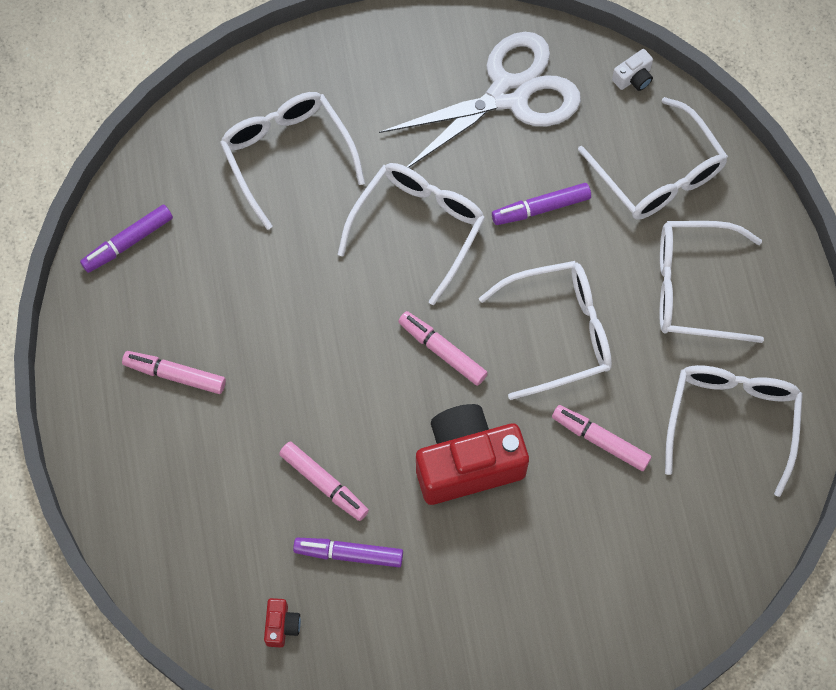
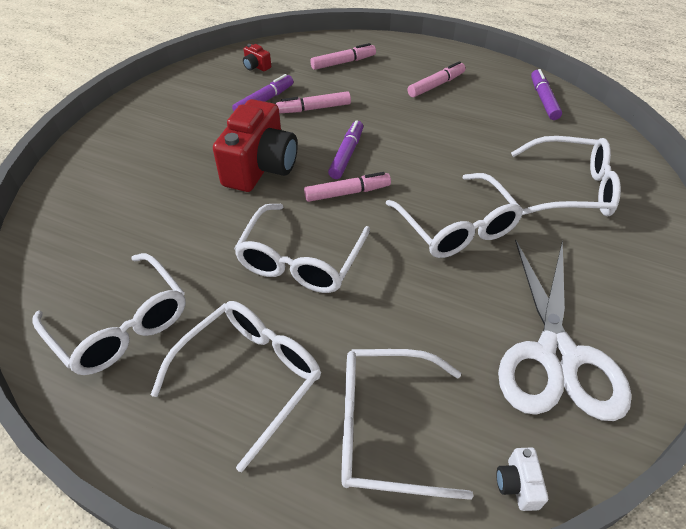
camera: 125 degrees right, 20 degrees down
purple marker [492,183,591,225] -> purple marker moved to [328,120,363,179]
pink marker [552,405,652,471] -> pink marker moved to [310,43,376,70]

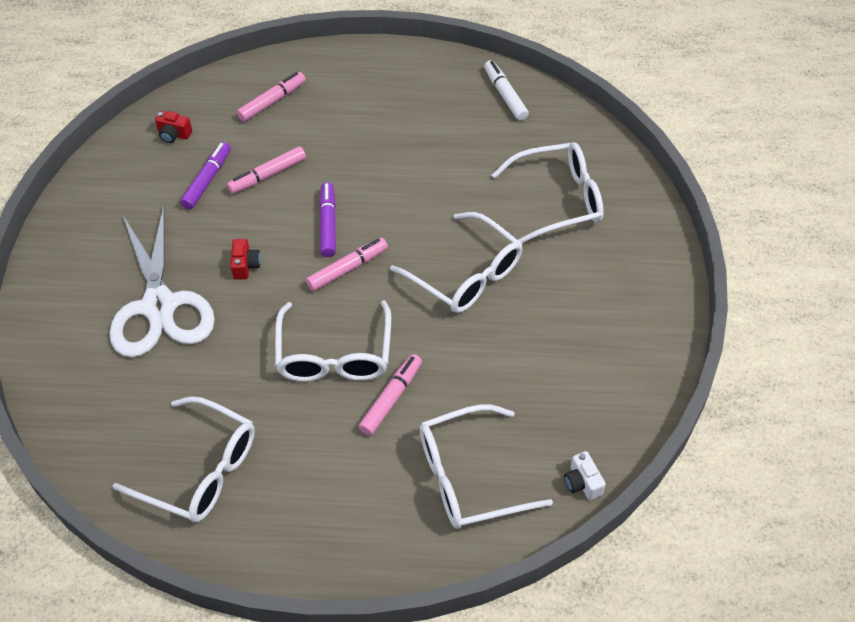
camera: 20 degrees left, 5 degrees up
white glasses [151,301,321,472] -> none
red camera [213,99,298,192] -> red camera [230,239,261,280], size x0.41
pink marker [408,61,466,97] -> pink marker moved to [358,354,422,436]
white scissors [498,239,632,421] -> white scissors moved to [109,205,215,358]
purple marker [531,69,562,120] -> white marker [484,60,529,121]

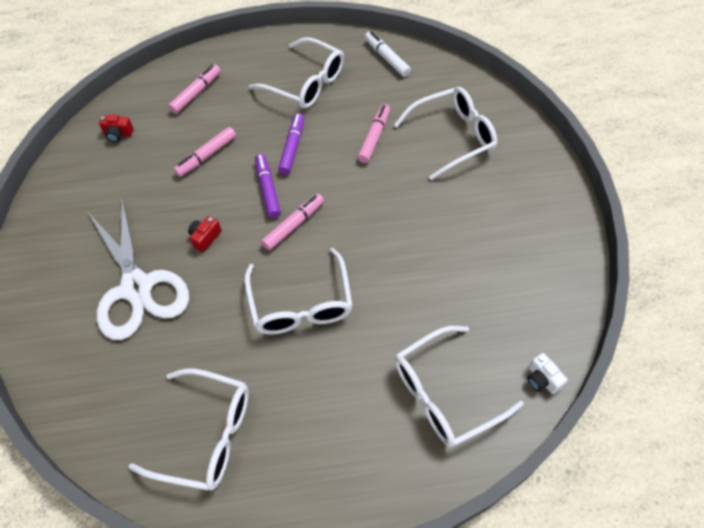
camera: 10 degrees left, 5 degrees up
purple marker [180,142,231,209] -> purple marker moved to [278,113,304,175]
red camera [230,239,261,280] -> red camera turned 135 degrees counterclockwise [188,216,222,252]
pink marker [358,354,422,436] -> pink marker moved to [358,104,390,163]
white glasses [390,212,523,313] -> white glasses moved to [249,37,344,109]

